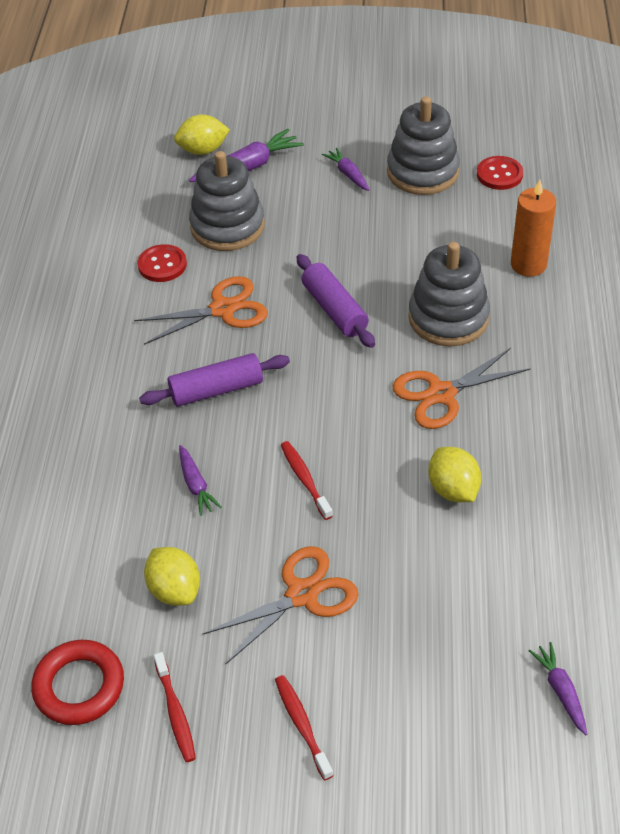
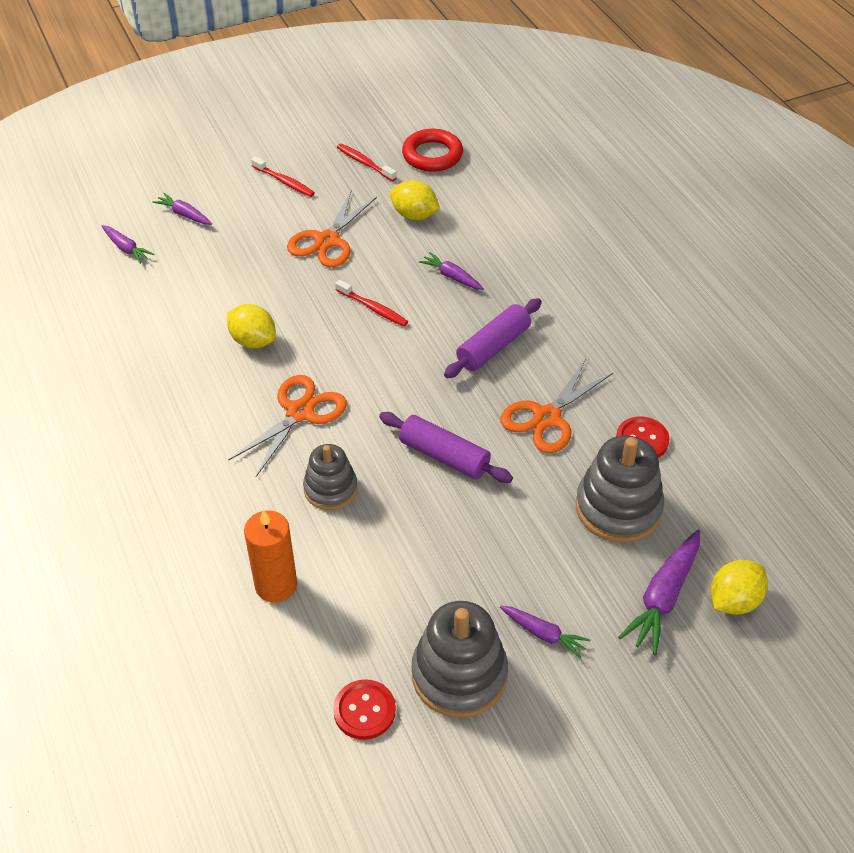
camera: 150 degrees right, 0 degrees up
grey stacking toy [408,242,490,346] -> grey stacking toy [303,444,357,510], size x0.63
none -> purple carrot [153,193,212,225]

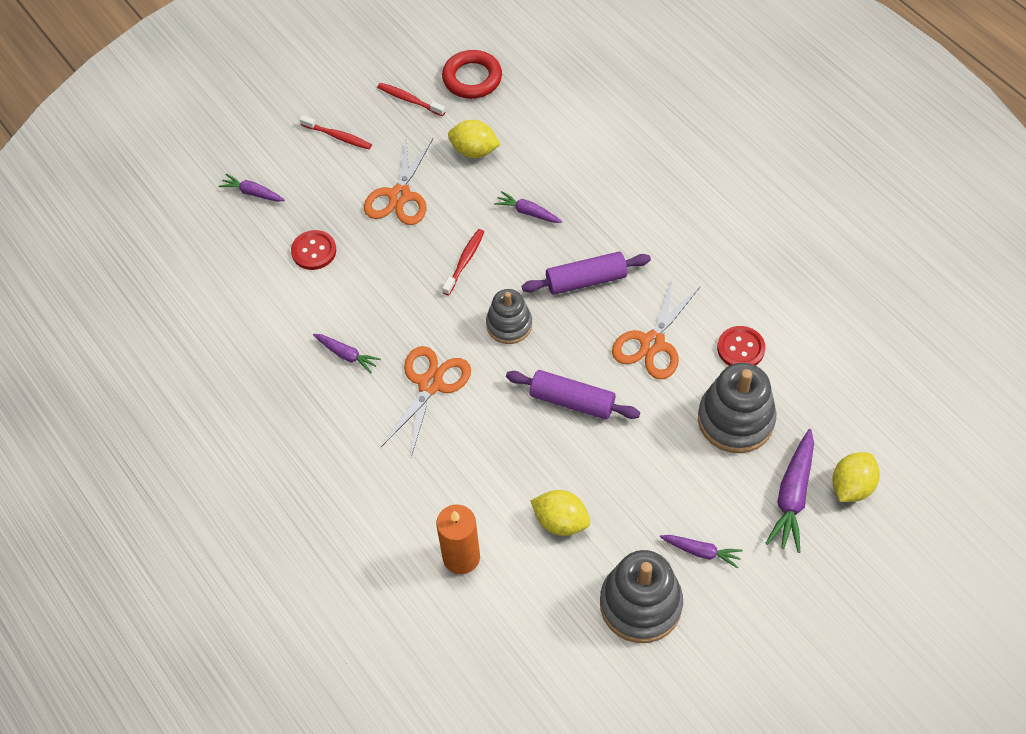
camera: 10 degrees left, 10 degrees up
purple carrot [102,225,155,264] -> purple carrot moved to [313,334,381,373]
yellow lemon [227,304,276,348] -> yellow lemon moved to [531,490,590,536]
grey stacking toy [303,444,357,510] -> grey stacking toy moved to [486,289,532,344]
red button [333,679,396,740] -> red button moved to [291,230,336,270]
red toothbrush [335,279,408,326] -> red toothbrush turned 90 degrees counterclockwise [442,229,484,295]
purple rolling pin [444,298,542,378] -> purple rolling pin turned 45 degrees clockwise [522,252,651,295]

